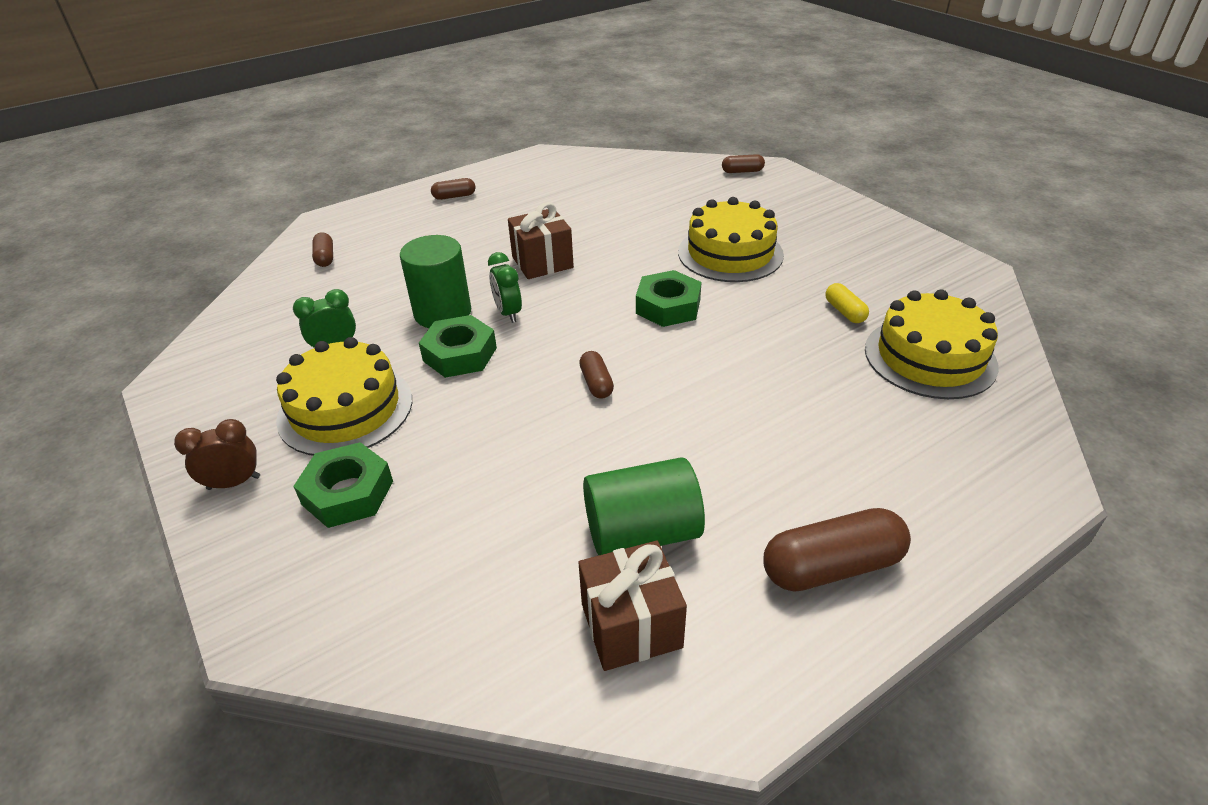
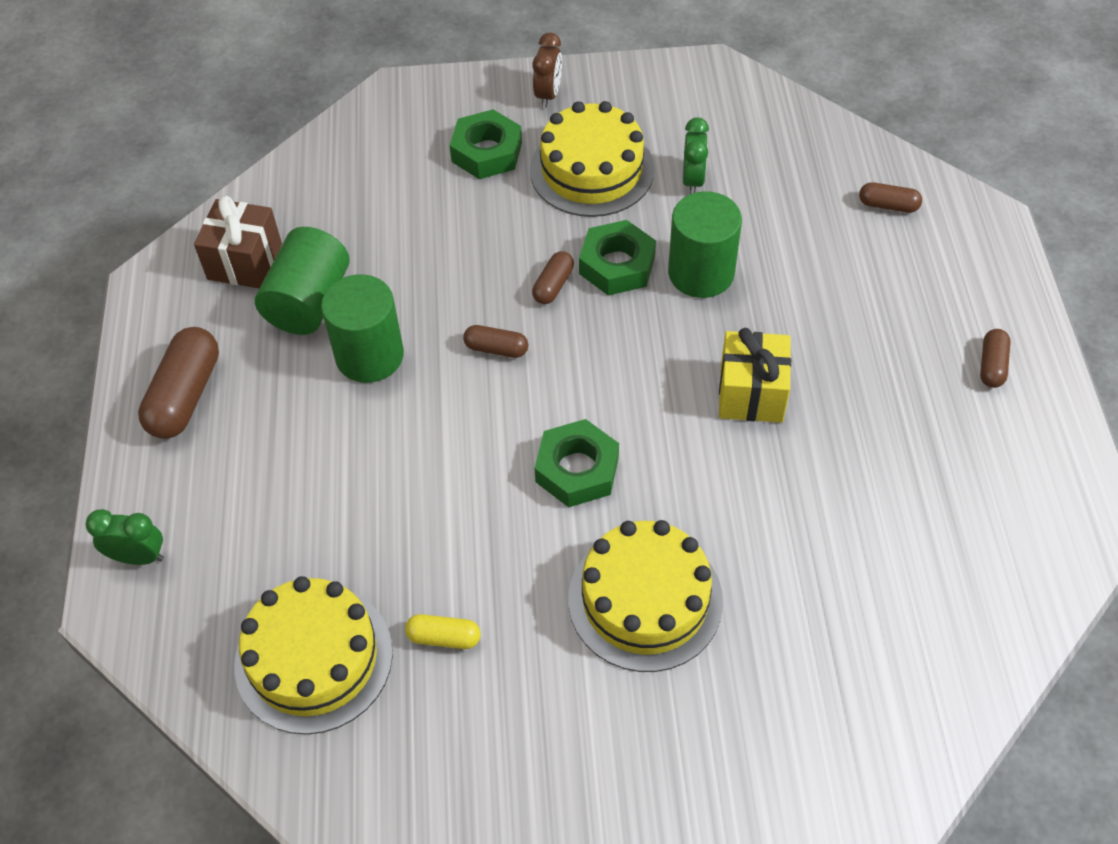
camera: 120 degrees right, 15 degrees up
green clock [488,252,522,323] -> green clock moved to [85,509,164,565]
brown gift [508,202,574,279] -> yellow gift [719,328,791,423]
brown capsule [722,154,765,173] -> brown capsule moved to [532,251,574,304]
none -> green cylinder [321,274,404,383]

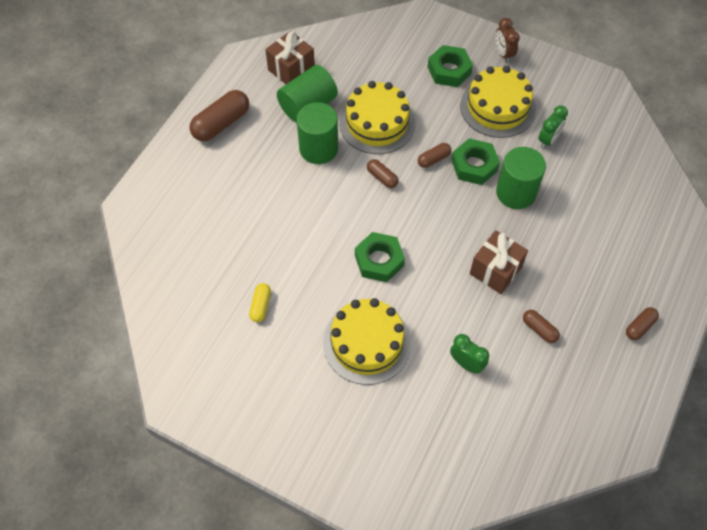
camera: 30 degrees right, 5 degrees up
green clock [85,509,164,565] -> green clock moved to [450,334,489,374]
yellow cake [234,576,393,735] -> yellow cake moved to [339,81,415,154]
yellow capsule [405,614,481,649] -> yellow capsule turned 60 degrees clockwise [249,283,271,322]
brown clock [532,33,562,108] -> brown clock turned 120 degrees clockwise [496,18,520,63]
yellow gift [719,328,791,423] -> brown gift [470,230,528,294]
brown capsule [859,182,922,213] -> brown capsule moved to [523,310,560,343]

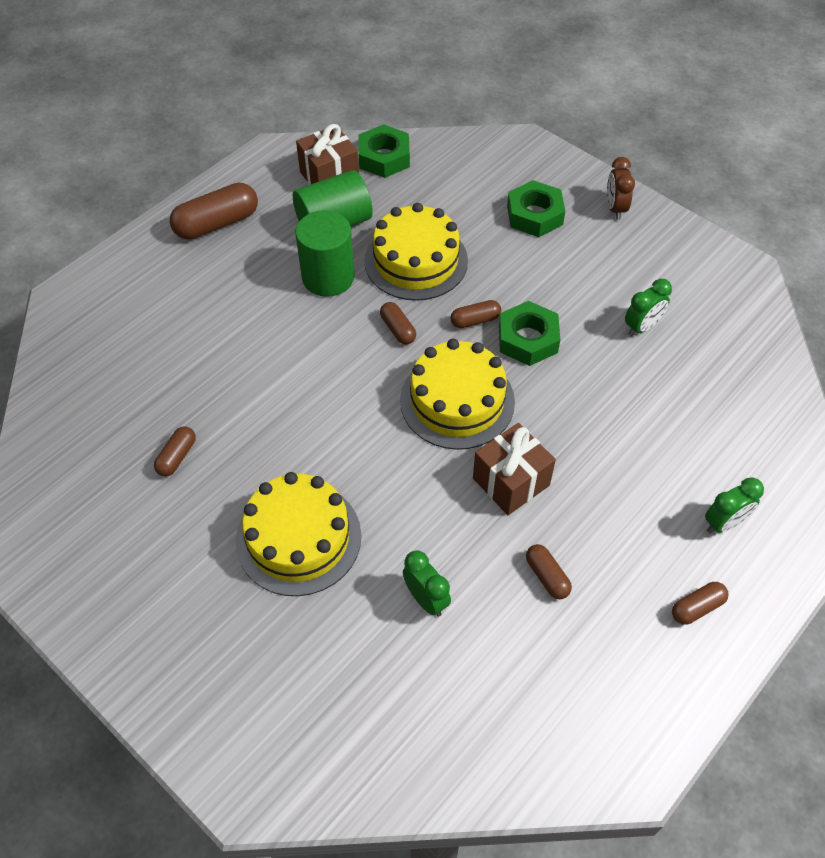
camera: 15 degrees right, 5 degrees down
yellow capsule [249,283,271,322] -> brown capsule [154,426,196,476]
green nut [355,232,405,282] -> green nut moved to [358,124,410,178]
yellow cake [460,66,536,138] -> yellow cake moved to [400,339,515,450]
green cylinder [496,147,546,209] -> none
none -> green clock [705,477,764,533]

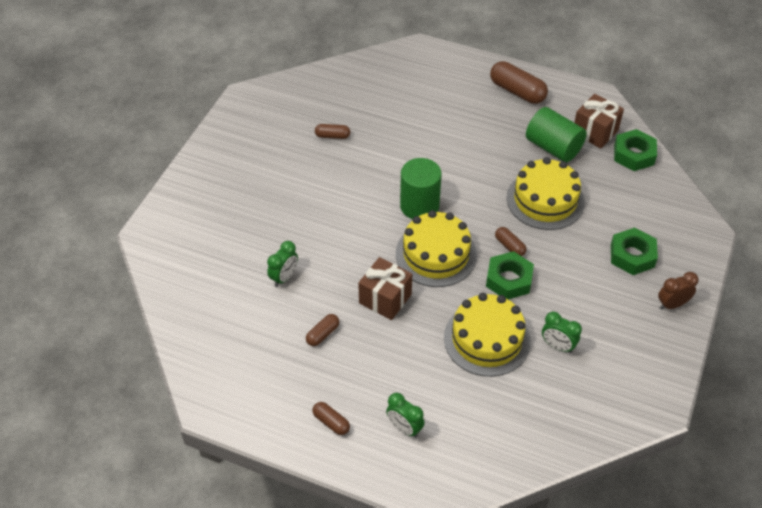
camera: 70 degrees right, 5 degrees down
yellow cake [236,472,361,596] -> yellow cake moved to [444,293,531,377]
green cylinder [295,210,355,297] -> green cylinder moved to [400,158,442,219]
brown capsule [380,302,416,344] -> none

